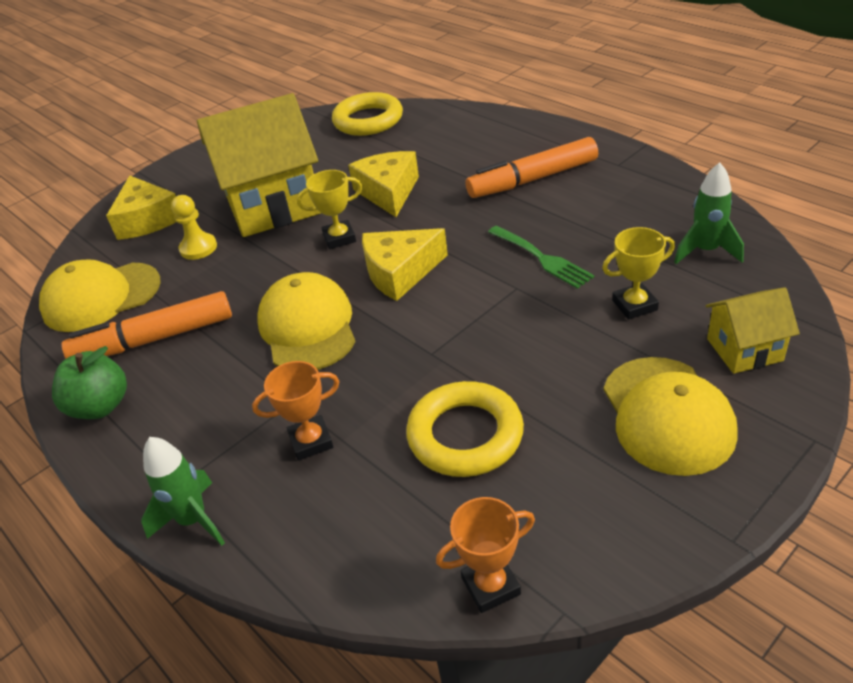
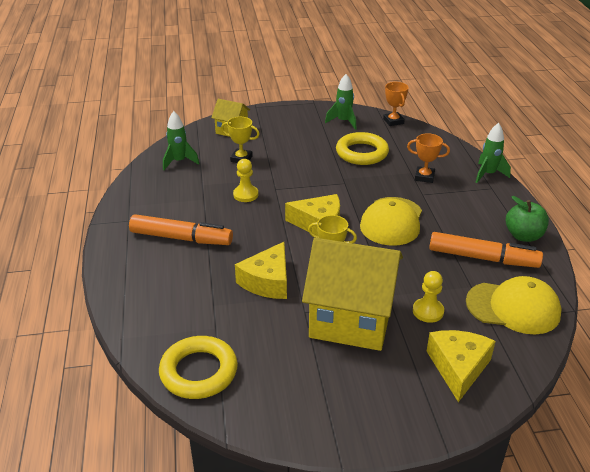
camera: 150 degrees left, 5 degrees down
orange trophy [436,497,535,613] -> orange trophy turned 60 degrees clockwise [383,82,409,126]
green fork [488,226,594,289] -> yellow pawn [233,159,258,202]
yellow cap [604,357,738,476] -> none
none -> green rocket [325,74,356,130]

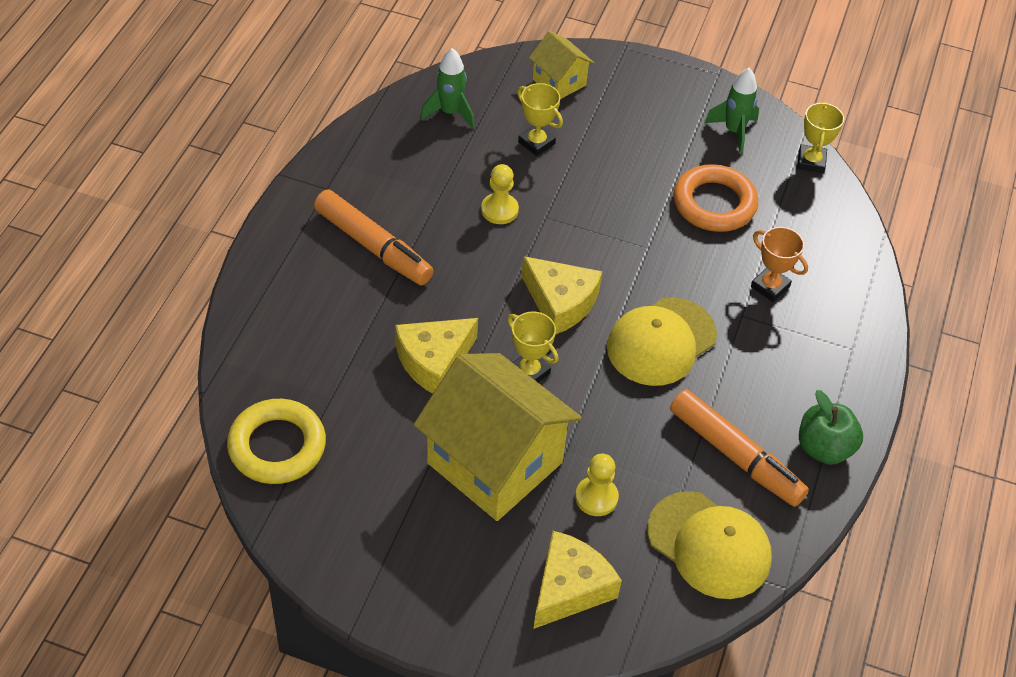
camera: 25 degrees right, 15 degrees up
yellow ring [336,132,389,165] -> orange ring [674,164,758,232]
orange trophy [383,82,409,126] -> yellow trophy [797,102,844,173]
green rocket [476,123,511,183] -> none

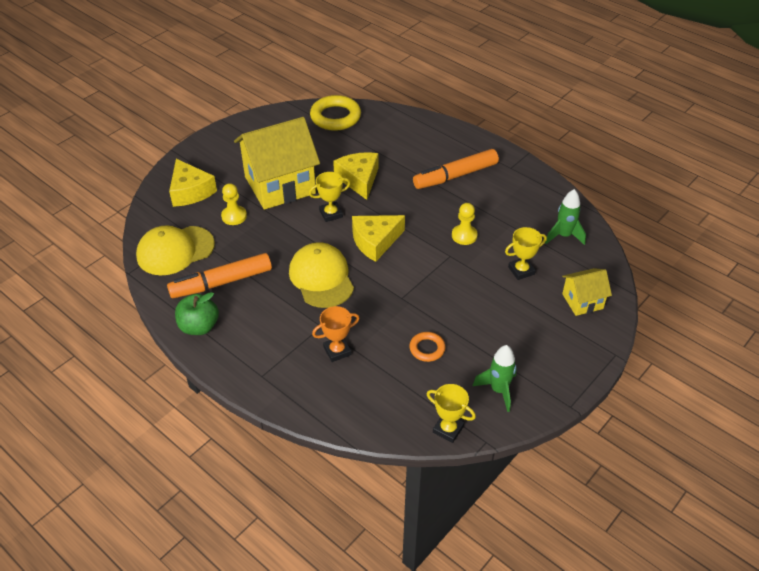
camera: 115 degrees right, 5 degrees down
orange ring [674,164,758,232] -> orange ring [409,332,445,362], size x0.54

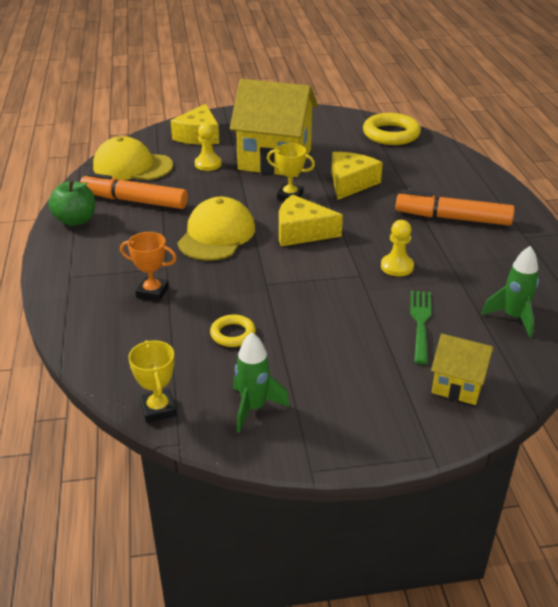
camera: 40 degrees right, 10 degrees down
orange ring [409,332,445,362] -> yellow ring [210,315,256,347]
yellow trophy [505,227,547,280] -> green fork [410,291,431,364]

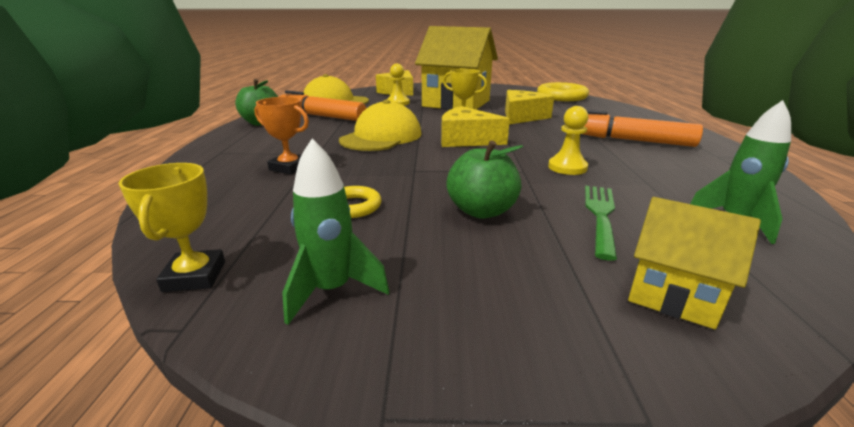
camera: 10 degrees right, 10 degrees down
none -> green apple [446,140,523,219]

